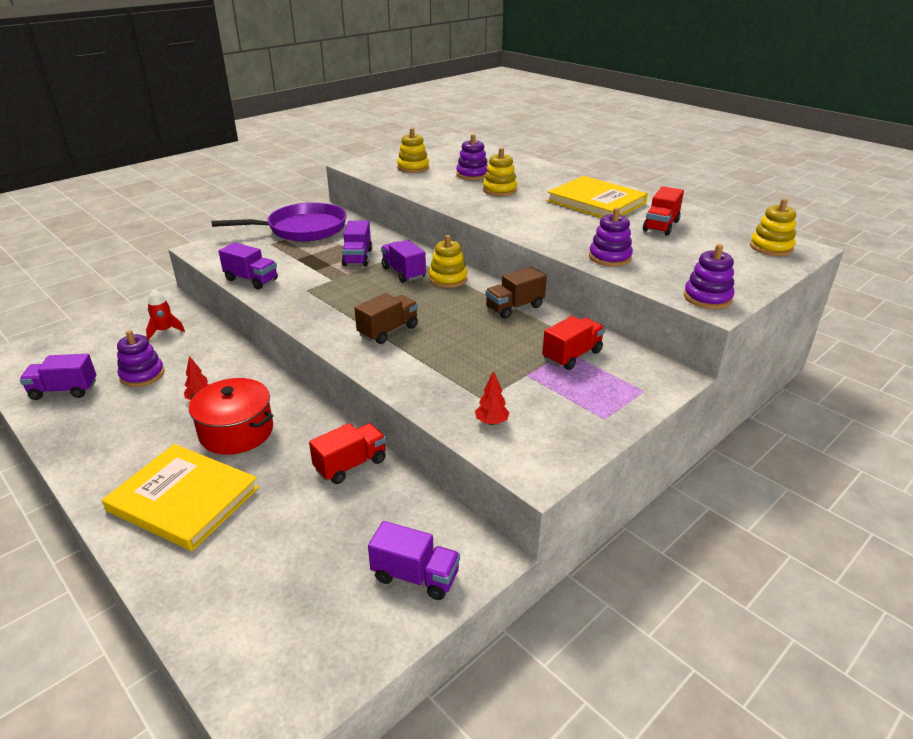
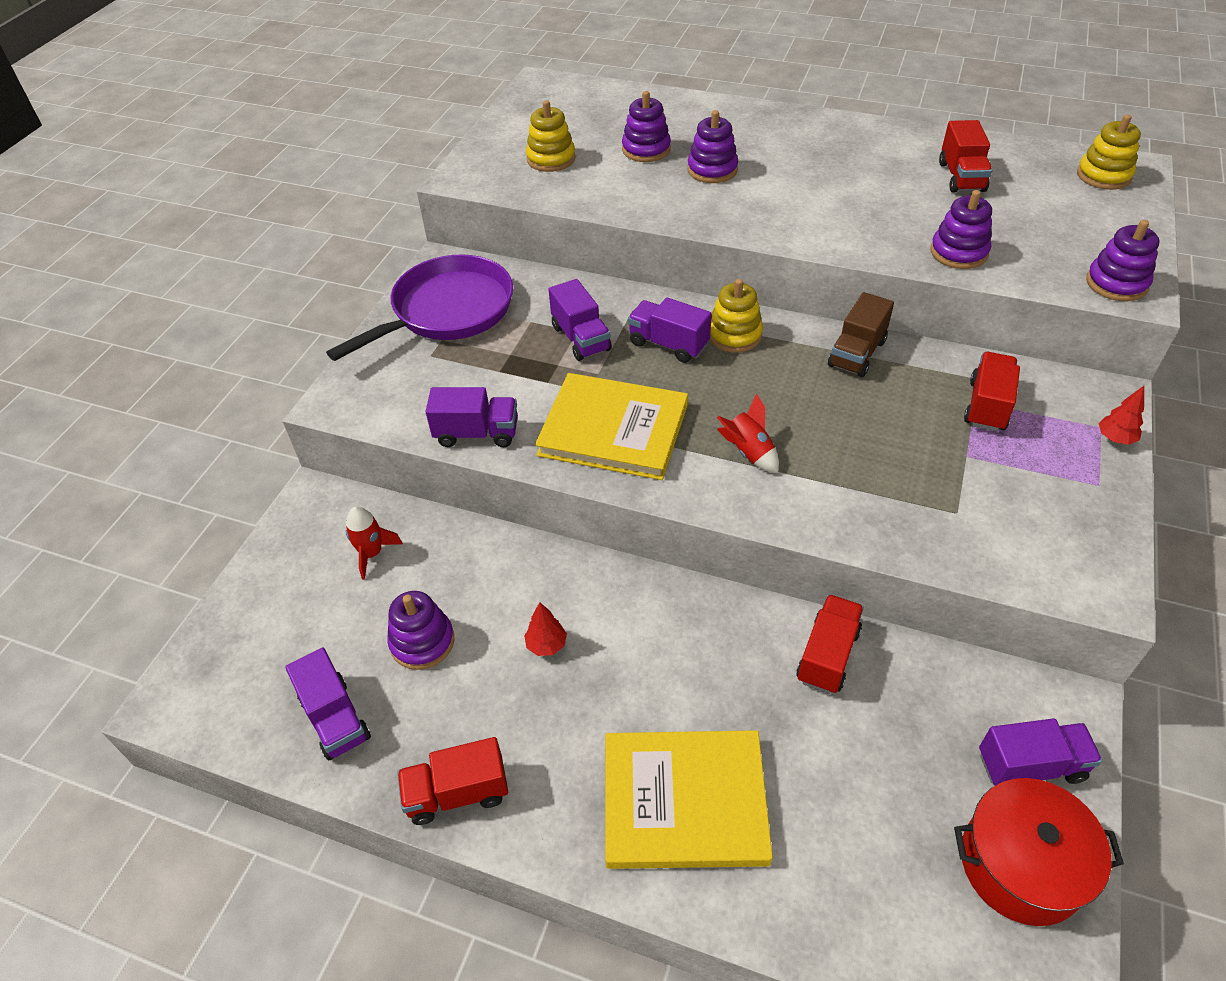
camera: 25 degrees left, 15 degrees up
purple truck [20,354,96,400] -> purple truck turned 90 degrees counterclockwise [285,647,371,760]
red pot [189,378,273,455] -> red pot moved to [954,778,1124,926]
brown truck [355,293,418,344] -> red rocket [717,394,779,473]
red tree [475,371,510,425] -> red tree moved to [1099,386,1144,445]
yellow stacking toy [483,148,517,196] -> purple stacking toy [688,110,738,183]
yellow book [547,176,648,218] -> yellow book moved to [535,373,688,480]
none -> red truck [397,737,508,825]

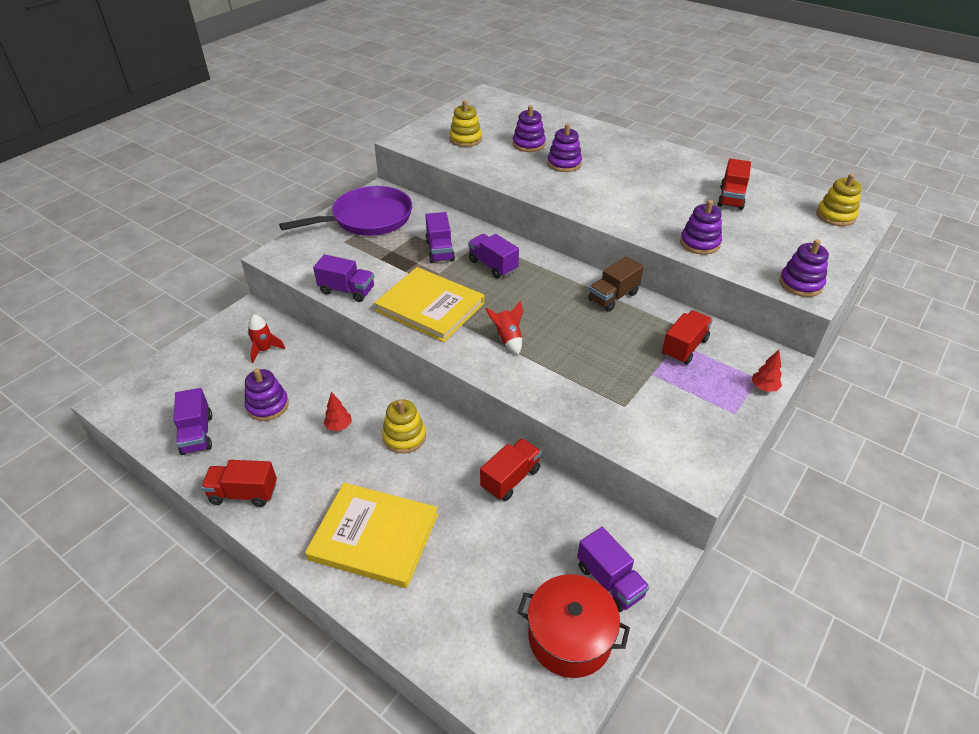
camera: 15 degrees right, 5 degrees down
yellow stacking toy [709,279,763,353] -> yellow stacking toy moved to [382,399,426,454]
purple truck [979,718,1102,786] -> purple truck turned 45 degrees clockwise [577,527,650,612]

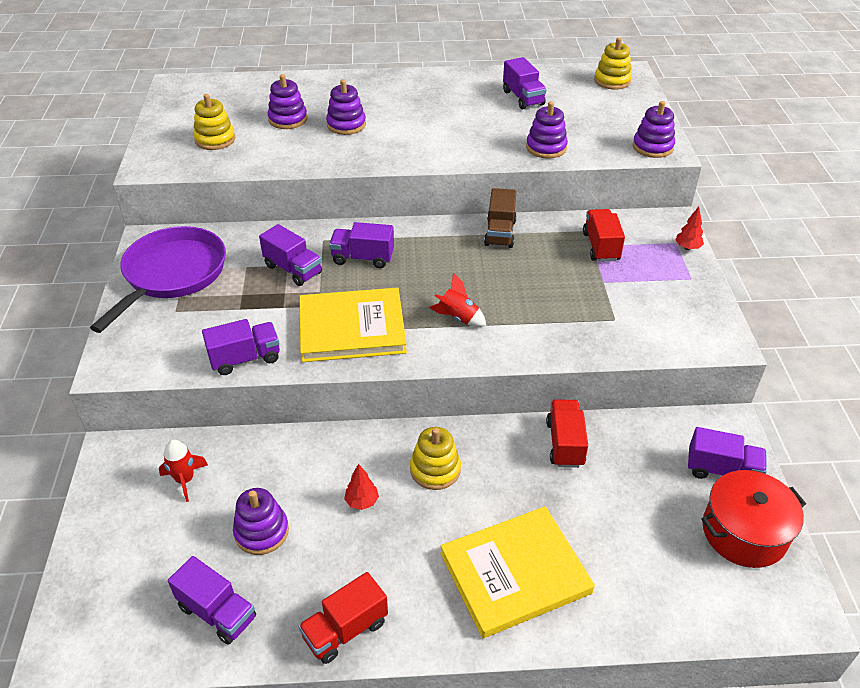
camera: 40 degrees left, 0 degrees up
red truck [718,158,751,210] -> purple truck [503,57,547,109]

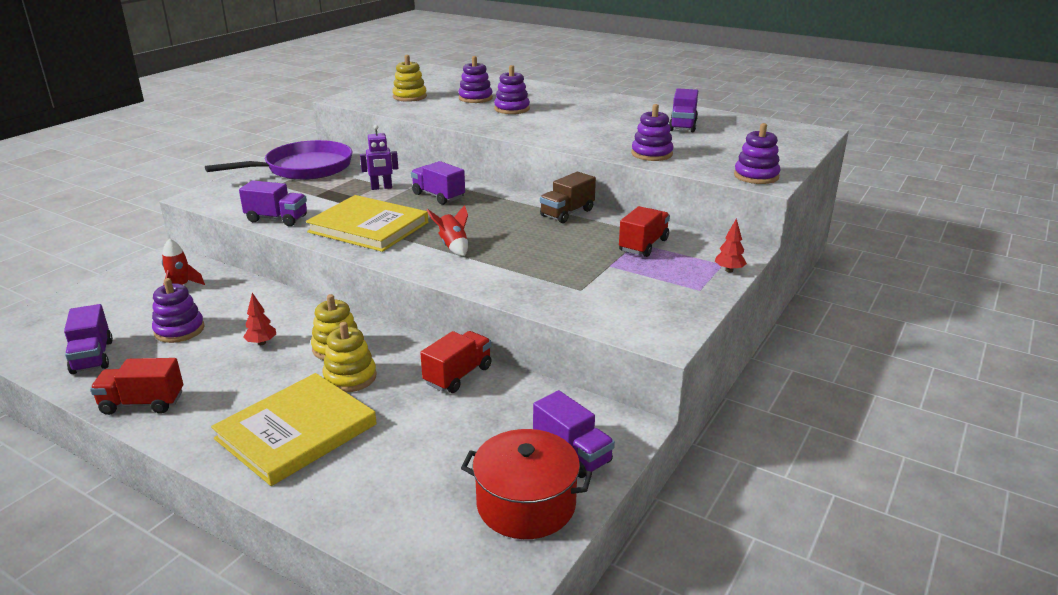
camera: 35 degrees right, 15 degrees down
purple truck [259,224,322,286] -> purple robot [360,125,398,190]
yellow book [440,506,595,638] -> yellow book turned 60 degrees counterclockwise [211,373,377,486]
yellow stacking toy [594,37,632,90] -> yellow stacking toy moved to [322,322,377,392]

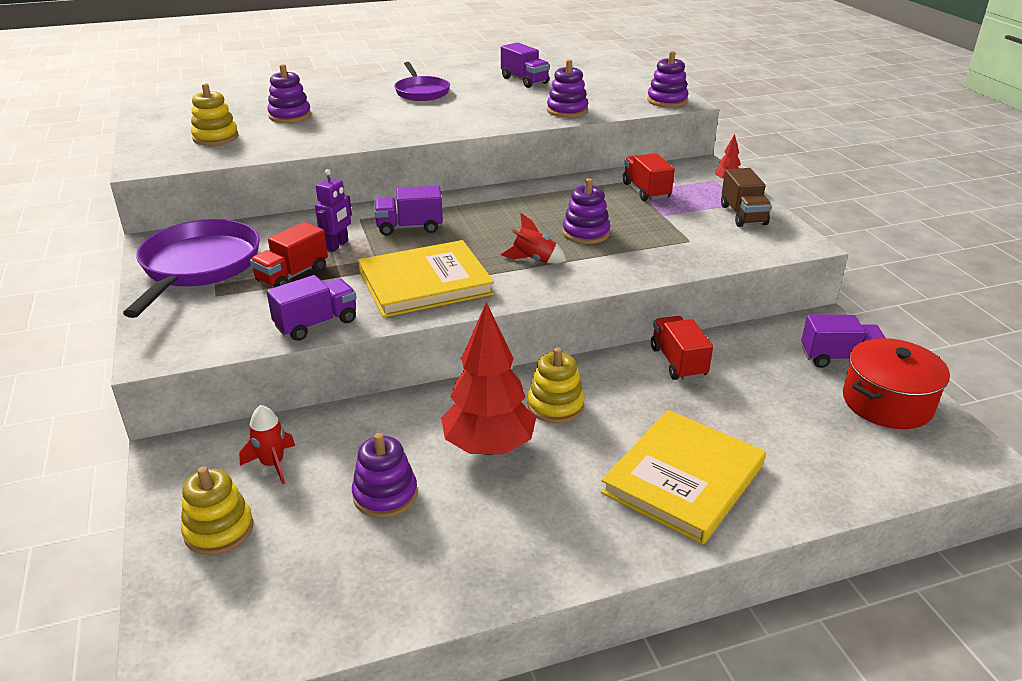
camera: 50 degrees left, 5 degrees up
purple truck [64,304,113,374] -> none
red truck [90,358,183,415] -> red truck moved to [250,222,328,288]
yellow book [211,373,377,486] -> yellow book turned 45 degrees clockwise [601,410,766,544]
red tree [243,293,276,345] -> red tree [441,302,536,455], size x2.38
yellow stacking toy [322,322,377,392] -> yellow stacking toy moved to [181,467,253,555]
purple stacking toy [494,65,530,114] -> purple stacking toy moved to [562,178,611,244]
brown truck [540,172,596,223] -> brown truck moved to [721,168,772,227]
none -> purple pan [394,62,450,101]

